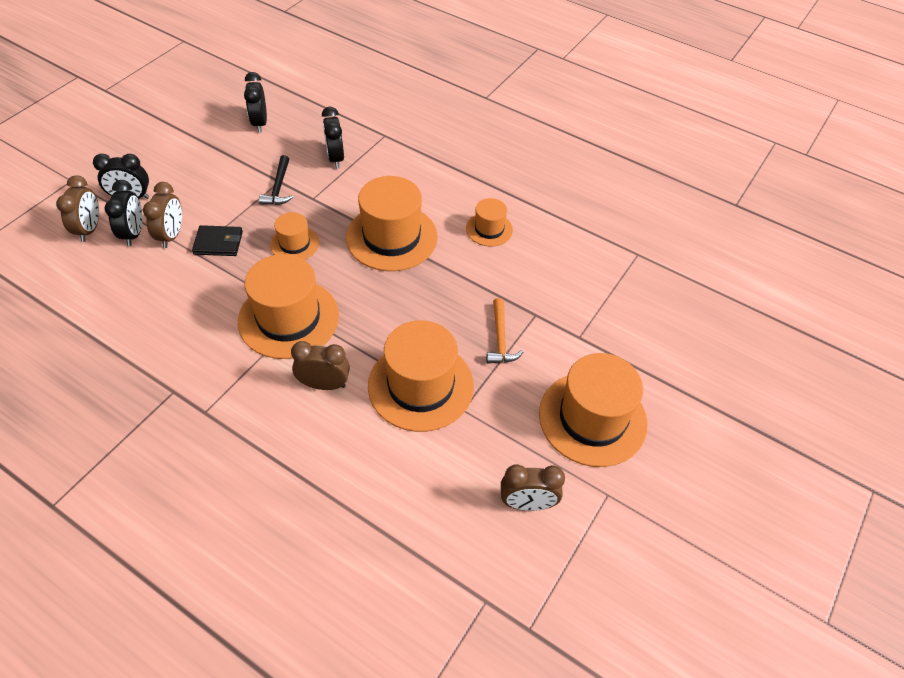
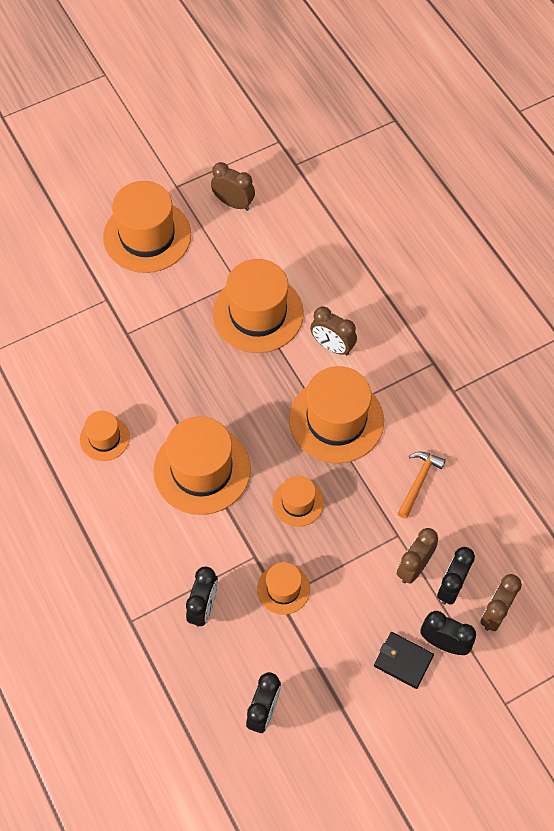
camera: 150 degrees left, 10 degrees up
black wallet [192,225,243,256] -> black wallet moved to [374,632,434,689]
black hammer [259,155,293,205] -> orange hat [257,562,310,615]
orange hammer [486,298,523,364] -> orange hammer moved to [398,452,446,519]

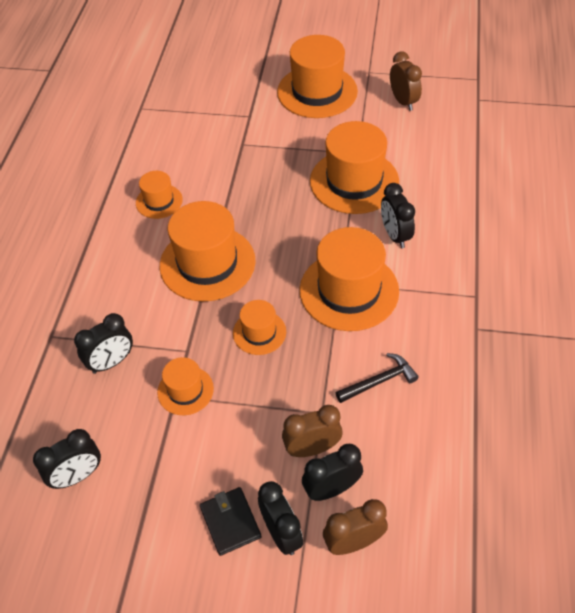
camera: 40 degrees right, 10 degrees down
brown clock [310,306,357,356] -> black clock [381,183,415,248]
orange hammer [398,452,446,519] -> black hammer [336,353,419,403]

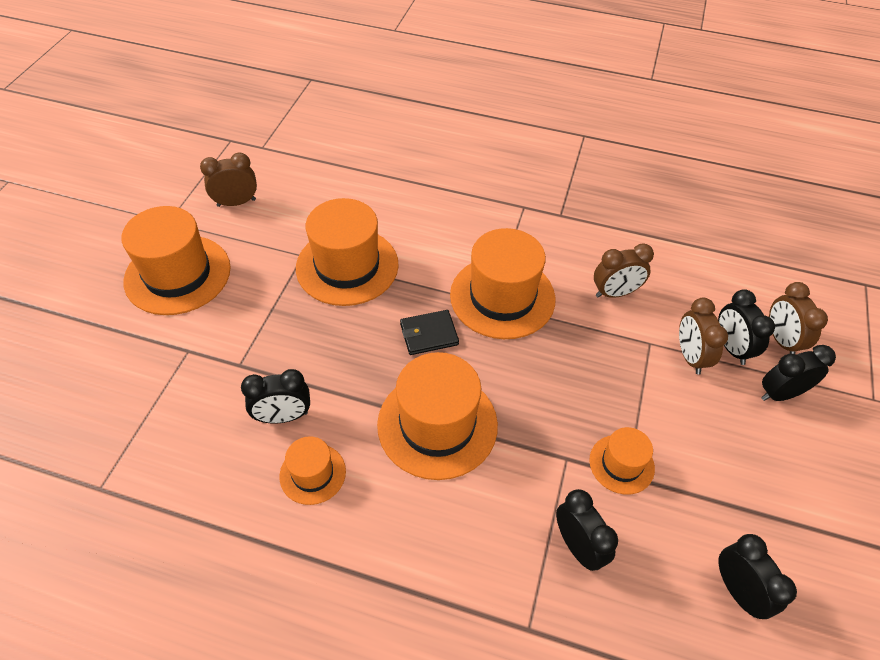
camera: 85 degrees left, 0 degrees up
black wallet [200,487,261,556] -> black wallet moved to [400,310,459,355]
orange hat [233,300,286,355] -> none
black hammer [336,353,419,403] -> brown clock [594,243,654,298]
black clock [381,183,415,248] -> black clock moved to [241,369,310,423]

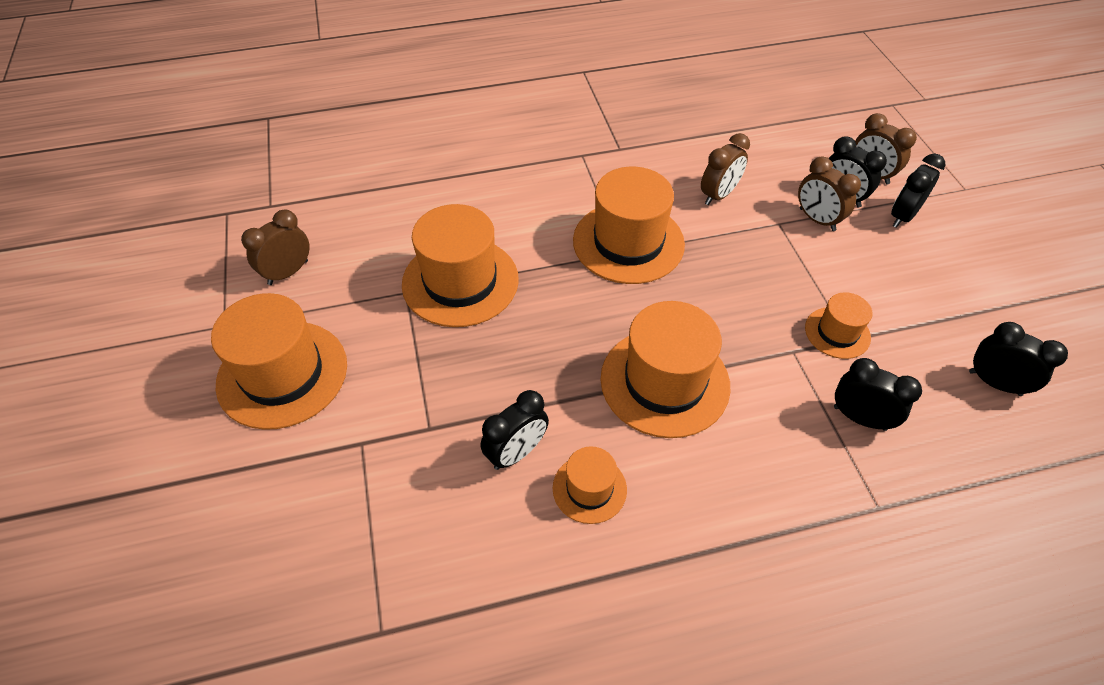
camera: 30 degrees left, 0 degrees up
black wallet [400,310,459,355] -> none

